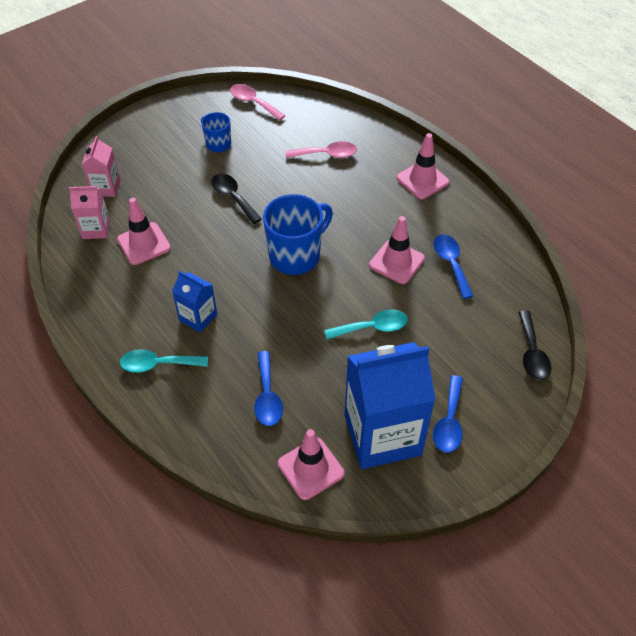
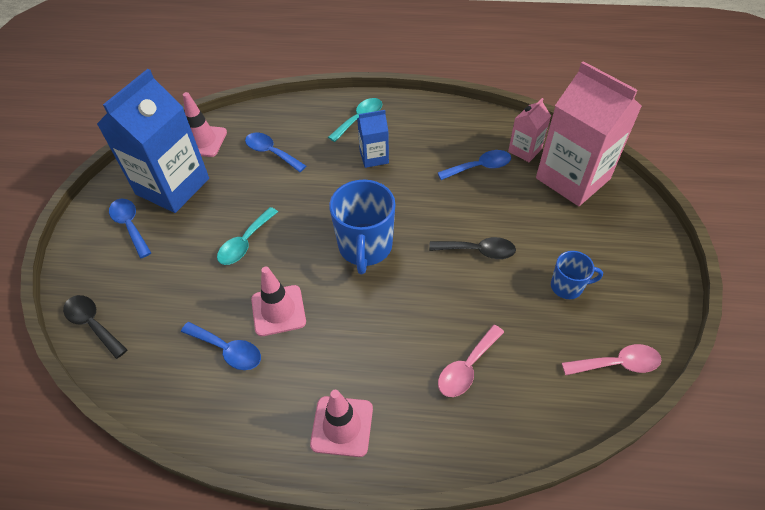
camera: 135 degrees right, 0 degrees up
pink carton [81,136,121,197] -> pink carton [536,61,642,206], size x2.07
pink traffic cone [117,198,171,265] -> blue spoon [438,150,511,180]

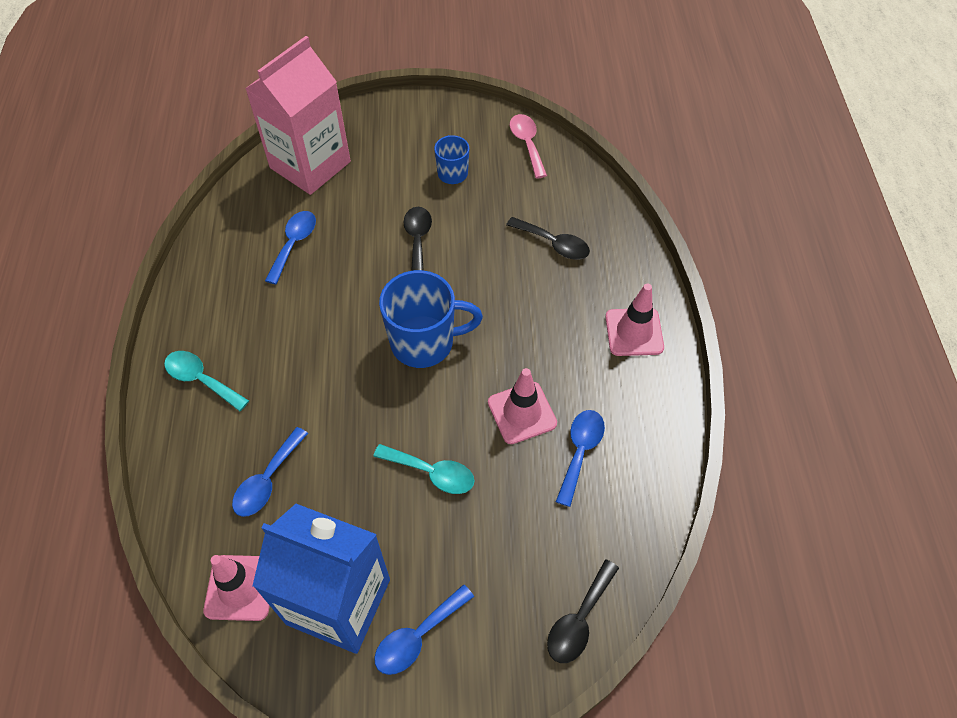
camera: 100 degrees left, 5 degrees up
blue carton [357,110,389,168] -> none
blue spoon [438,150,511,180] -> blue spoon turned 45 degrees clockwise [265,211,316,284]
pink spoon [438,325,504,397] -> black spoon [506,217,590,260]
pink carton [508,98,551,162] -> none

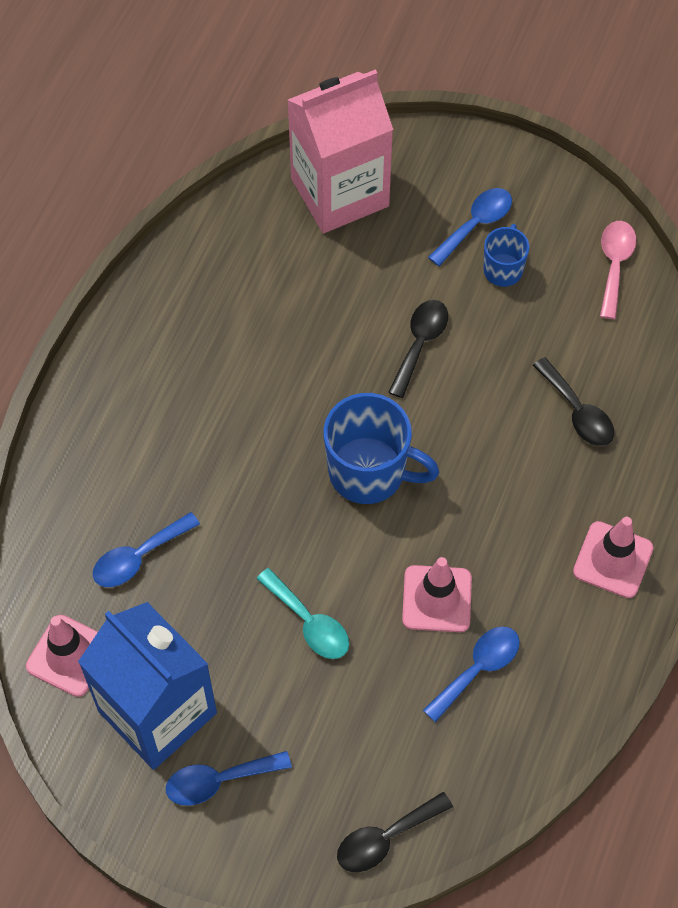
camera: 25 degrees right, 5 degrees up
turquoise spoon [164,351,249,411] -> none
blue spoon [265,211,316,284] -> blue spoon moved to [428,188,512,266]

